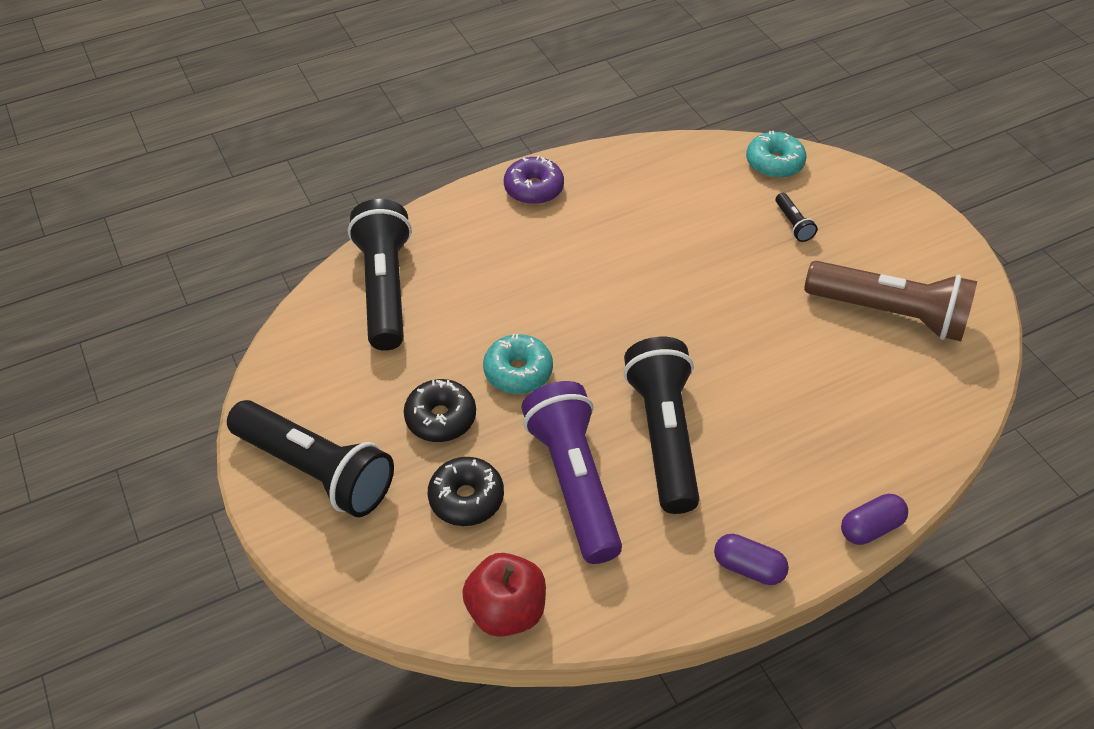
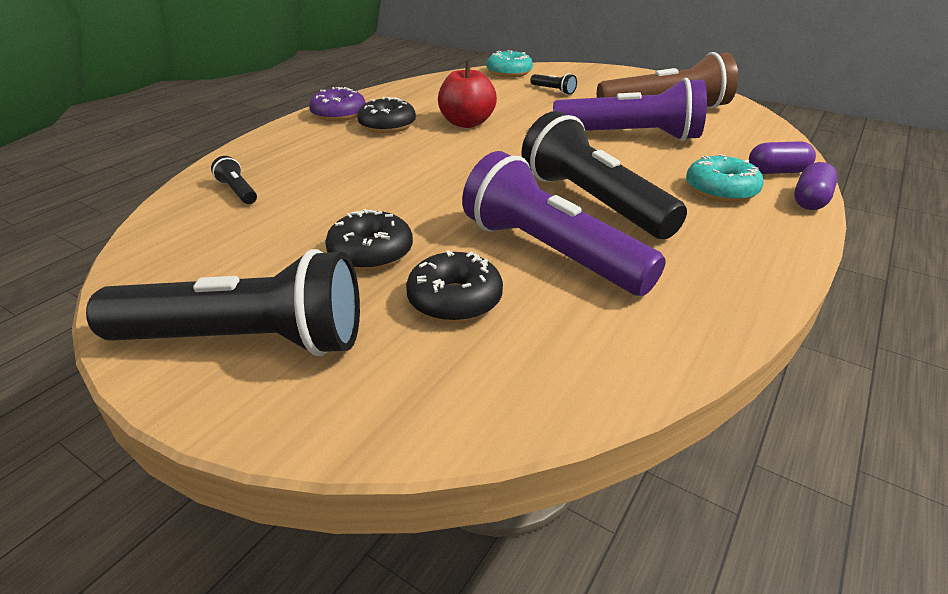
camera: 30 degrees left, 15 degrees down
black flashlight [348,199,412,351] -> black flashlight [211,156,257,204], size x0.41
red apple [462,553,546,637] -> red apple moved to [438,61,497,128]
turquoise donut [483,334,553,394] -> turquoise donut moved to [686,154,764,203]
purple capsule [714,534,789,585] -> purple capsule moved to [749,141,816,174]
none -> black donut [357,97,416,133]
none -> purple flashlight [553,78,707,141]

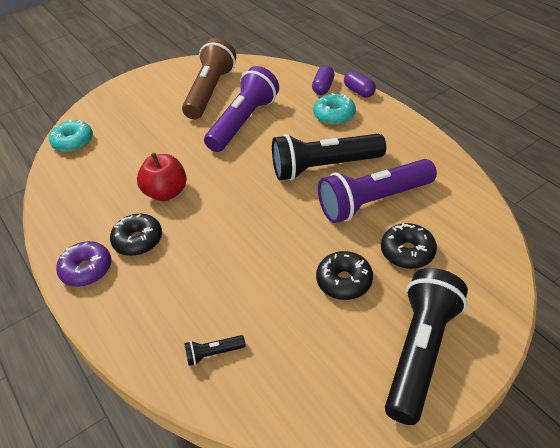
camera: 65 degrees left, 10 degrees up
black flashlight [530,73,577,95] -> none

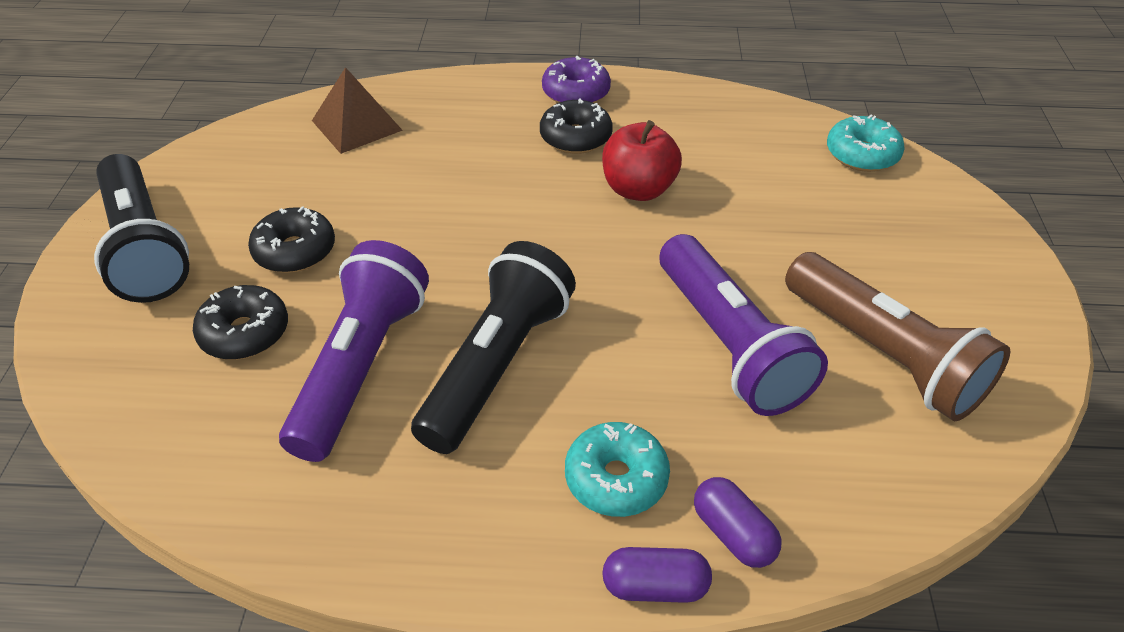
camera: 125 degrees right, 0 degrees up
black flashlight [184,335,246,366] -> brown pyramid [312,67,403,154]

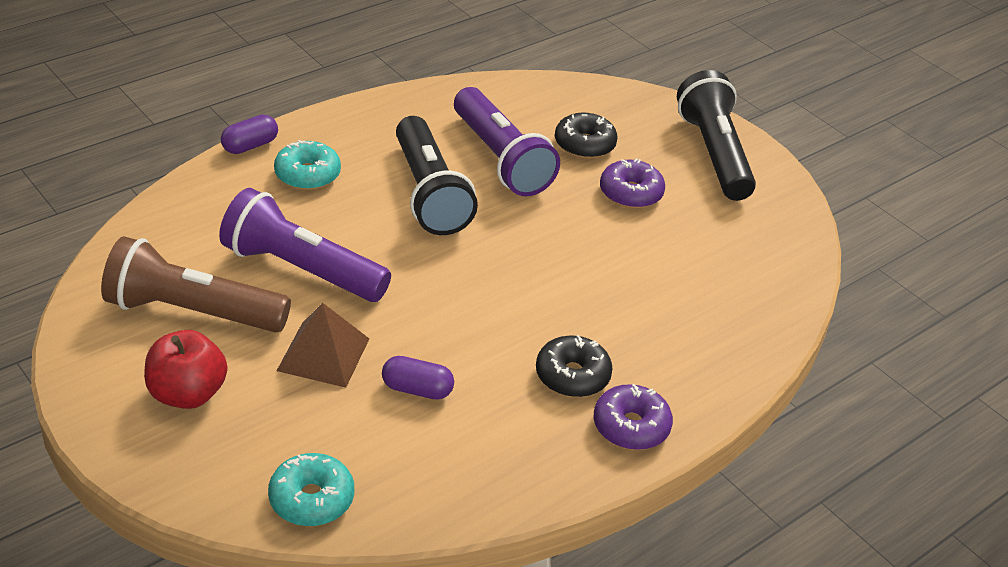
camera: 135 degrees right, 5 degrees down
black flashlight [94,154,189,303] -> black flashlight turned 60 degrees clockwise [677,70,756,201]
black donut [248,206,335,273] -> purple donut [600,158,665,209]
brown pyramid [312,67,403,154] -> brown pyramid moved to [277,303,369,388]
red apple [602,120,682,201] -> red apple moved to [144,330,227,409]
purple capsule [694,477,782,568] -> purple capsule moved to [382,356,454,400]

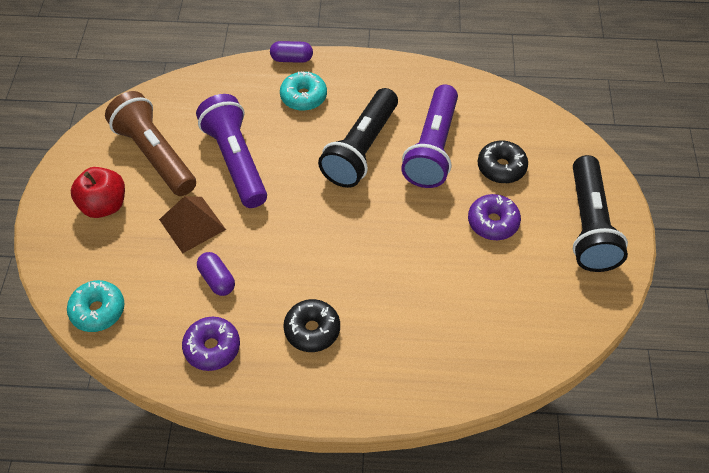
camera: 45 degrees right, 15 degrees up
purple donut [594,384,673,450] -> purple donut moved to [182,317,240,371]
black flashlight [677,70,756,201] -> black flashlight turned 150 degrees clockwise [573,155,628,272]

